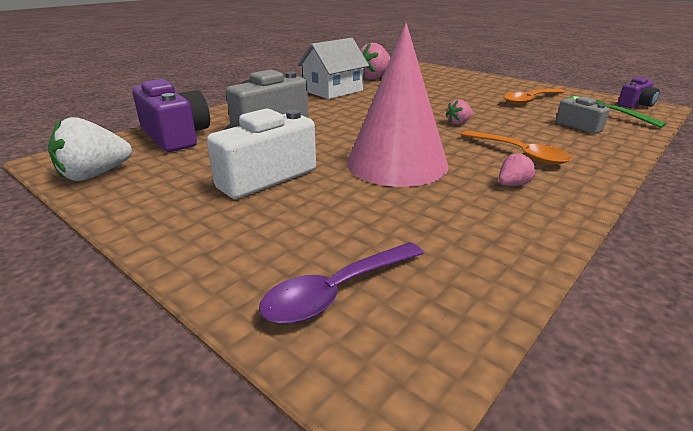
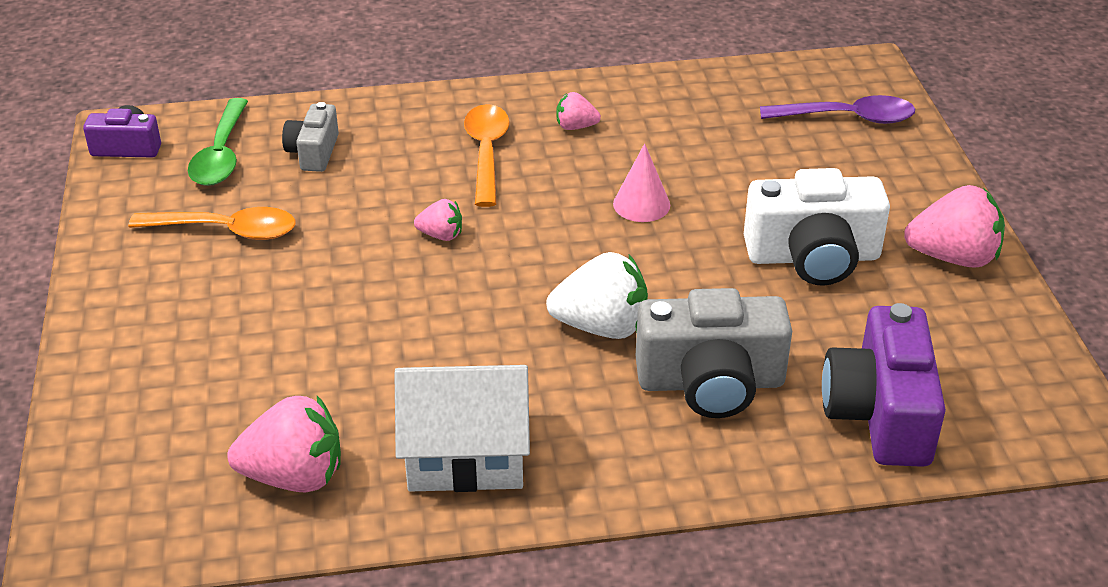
camera: 140 degrees left, 10 degrees up
white strawberry [48,117,132,181] -> white strawberry moved to [546,252,648,339]
pink cone [347,23,448,187] -> pink cone [613,143,670,222], size x0.42
none -> pink strawberry [904,185,1005,268]

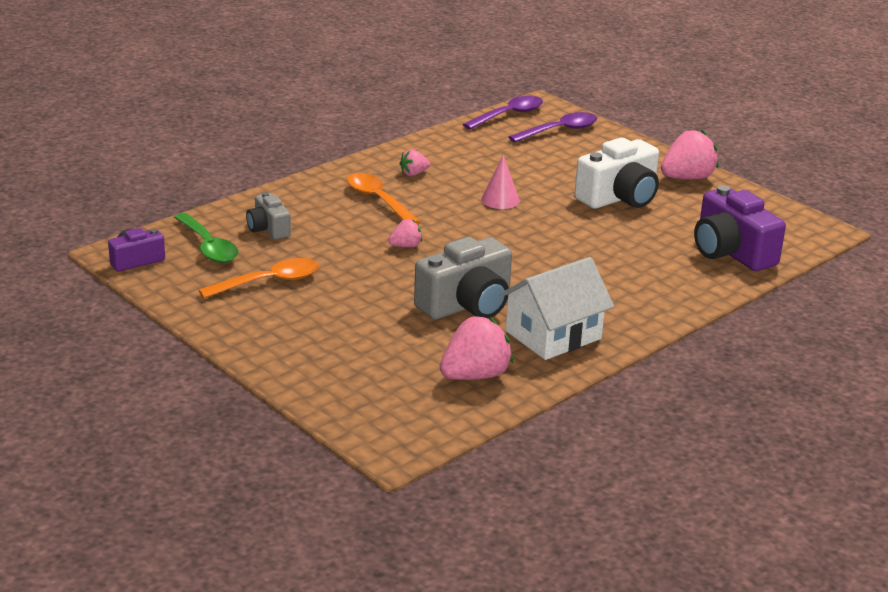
camera: 35 degrees left, 10 degrees down
white strawberry [546,252,648,339] -> none
grey camera [636,288,792,418] -> grey camera moved to [414,237,512,320]
none -> purple spoon [463,96,543,130]

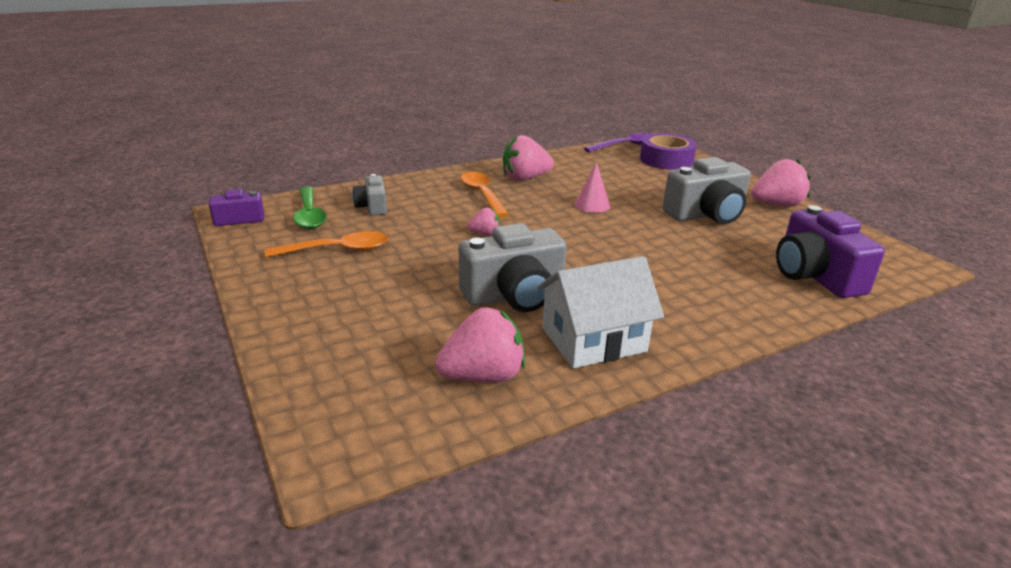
camera: 15 degrees right, 0 degrees up
pink strawberry [400,149,430,176] -> pink strawberry [503,135,554,181], size x1.91
purple spoon [509,112,597,143] -> purple tape [640,133,697,170]
white camera [574,137,659,209] -> grey camera [663,157,751,224]

